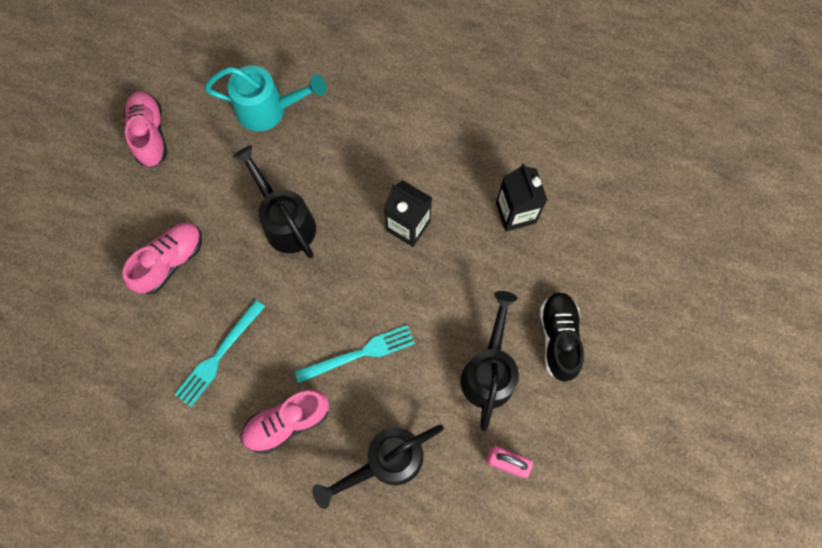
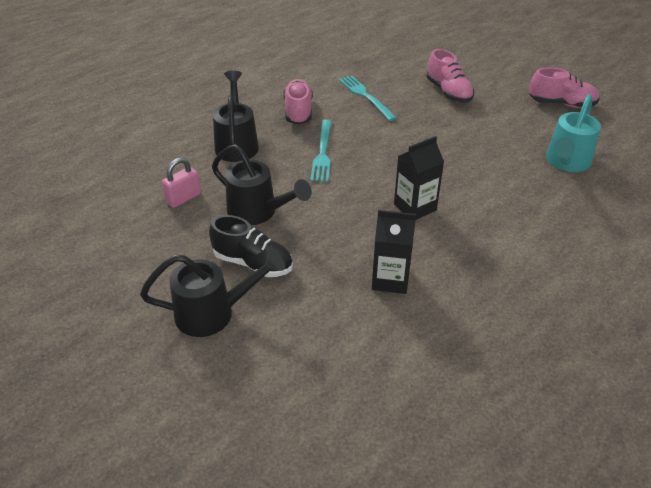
camera: 115 degrees right, 30 degrees down
black watering can [233,145,316,258] -> black watering can moved to [140,250,285,337]

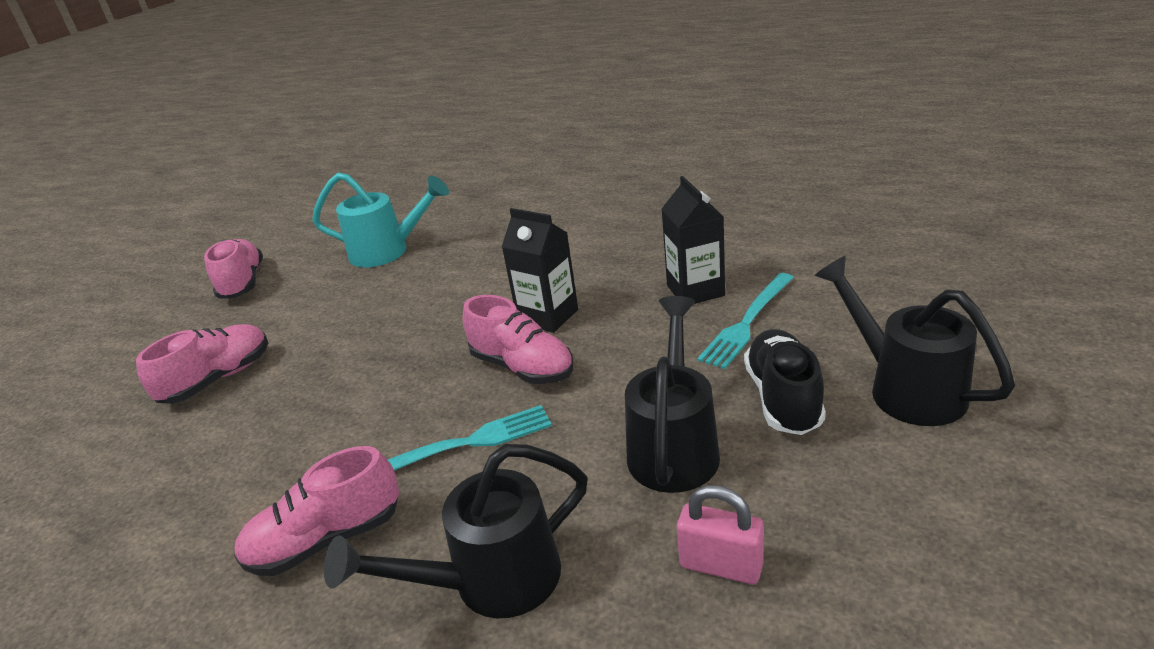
camera: 110 degrees left, 10 degrees down
turquoise fork [339,75,397,121] -> turquoise fork moved to [697,273,794,369]
none -> pink shoe [462,295,573,384]

